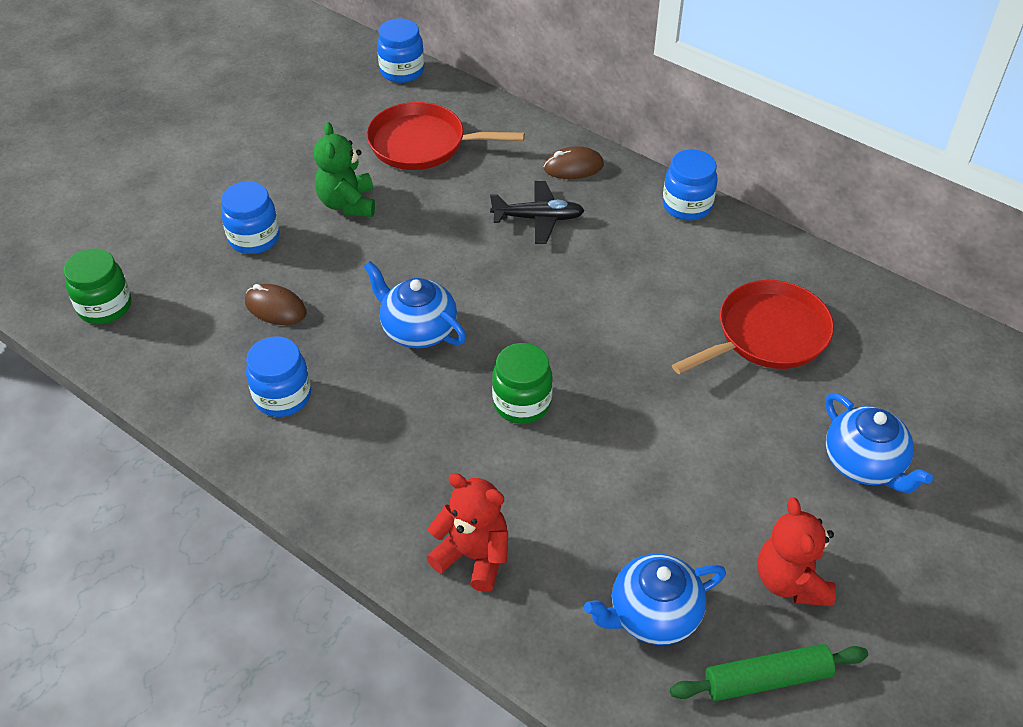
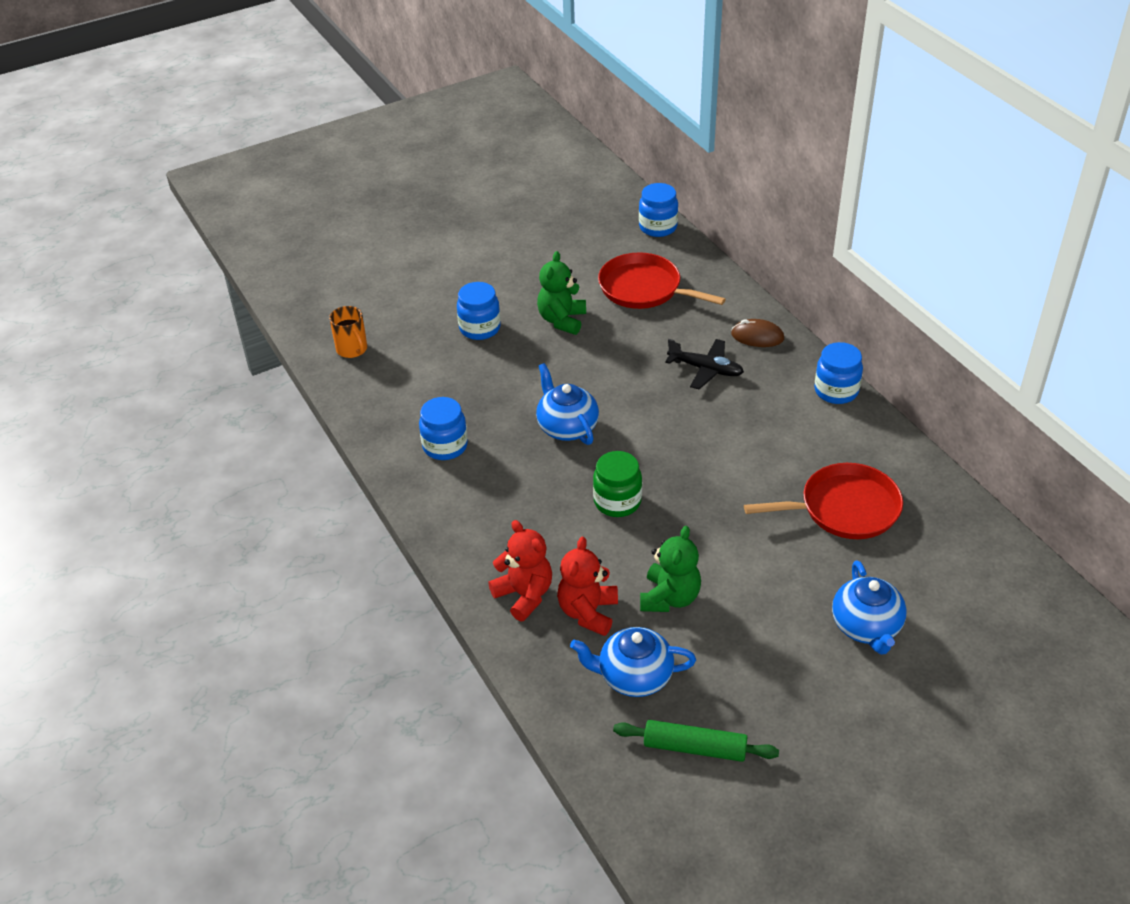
camera: 25 degrees right, 5 degrees down
green jar [64,248,131,324] -> orange mug [329,306,367,358]
brown mouse [245,284,306,325] -> none
red teddy bear [757,498,836,606] -> red teddy bear moved to [557,537,618,636]
none -> green teddy bear [640,526,701,612]

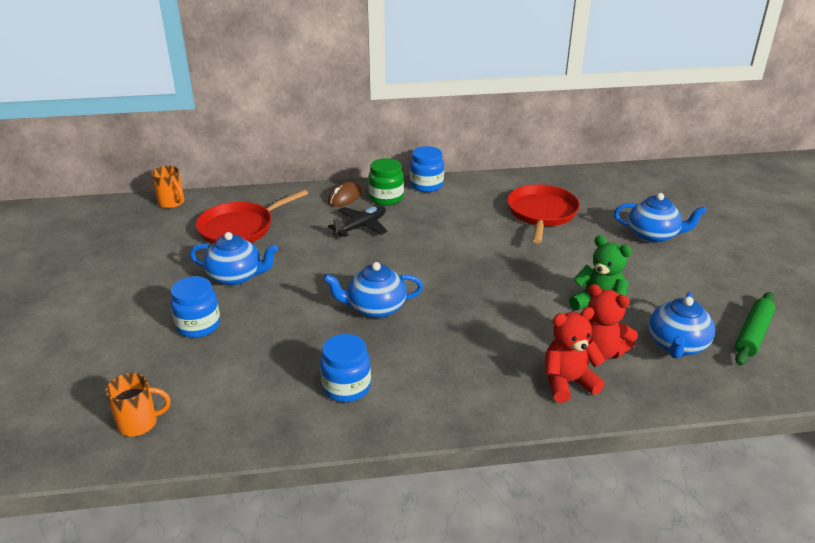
camera: 70 degrees left, 10 degrees down
green teddy bear [537,251,586,335] -> blue teapot [190,232,278,286]
green jar [593,451,642,517] -> green jar moved to [368,158,404,206]
blue jar [639,183,678,237] -> orange mug [151,165,184,208]

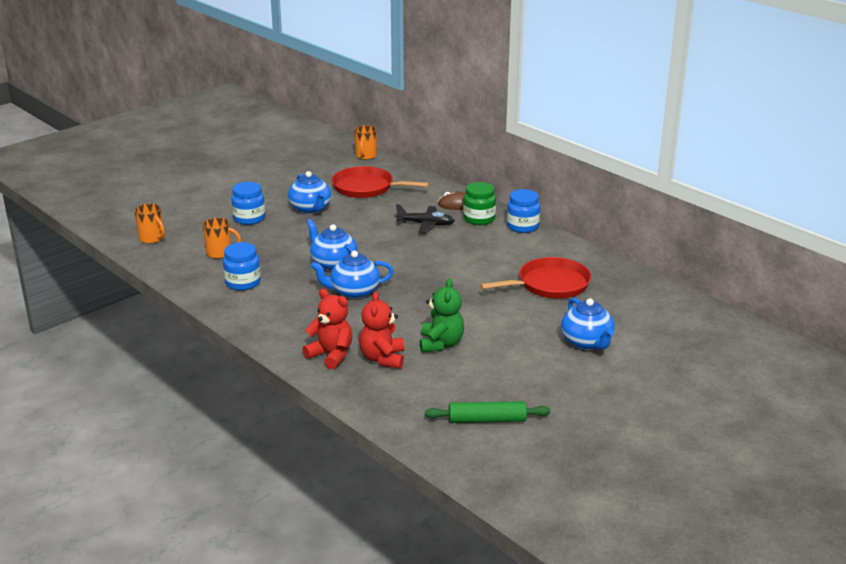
camera: 55 degrees right, 5 degrees down
blue teapot [649,292,715,359] -> blue teapot moved to [311,251,394,299]
none -> orange mug [203,217,241,259]

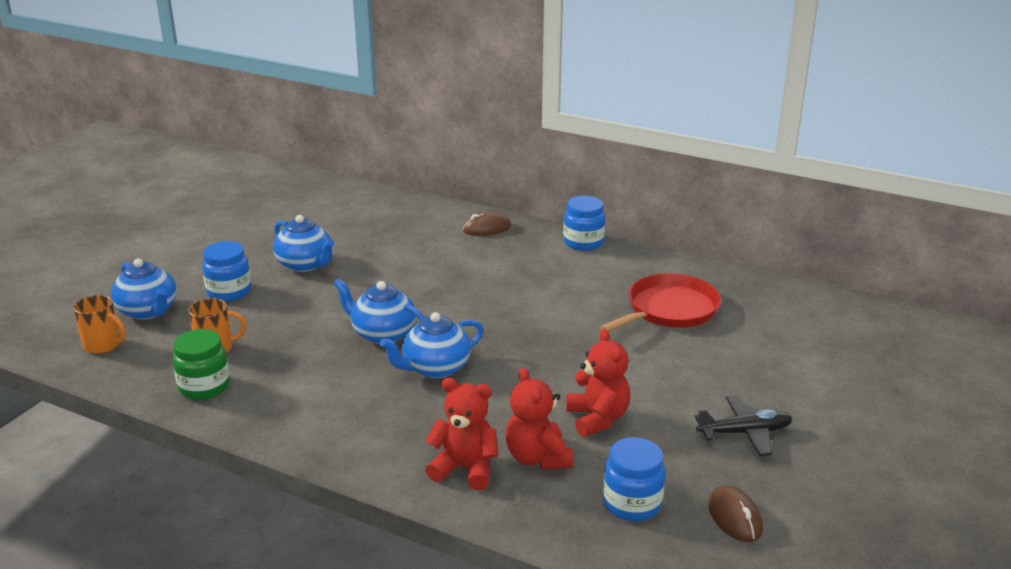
camera: 20 degrees left, 0 degrees up
blue jar [223,242,261,291] -> blue jar moved to [603,437,665,521]
red pan [332,166,429,198] -> none
orange mug [354,125,377,160] -> none
black plane [396,204,455,233] -> black plane moved to [695,395,793,456]
green teddy bear [420,278,464,353] -> red teddy bear [566,329,630,437]
green rolling pin [425,401,551,423] -> brown mouse [708,485,763,542]
green jar [463,182,496,225] -> green jar moved to [172,329,230,400]
blue teapot [561,298,615,350] -> blue teapot moved to [111,258,177,320]

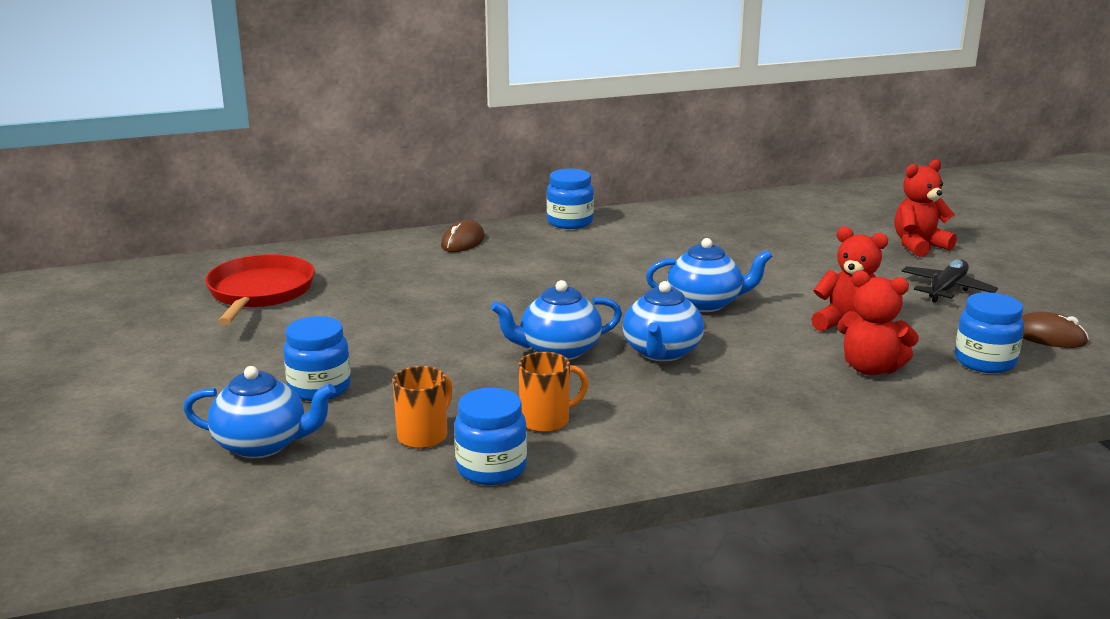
camera: 45 degrees left, 5 degrees down
orange mug [73,295,126,354] -> orange mug moved to [519,352,589,432]
green jar [172,329,230,400] -> blue jar [454,388,527,485]
blue teapot [273,215,334,272] -> blue teapot moved to [646,238,773,312]
red teddy bear [425,378,498,490] -> red teddy bear moved to [895,159,957,257]
red pan [600,273,721,332] -> red pan moved to [205,254,315,325]

